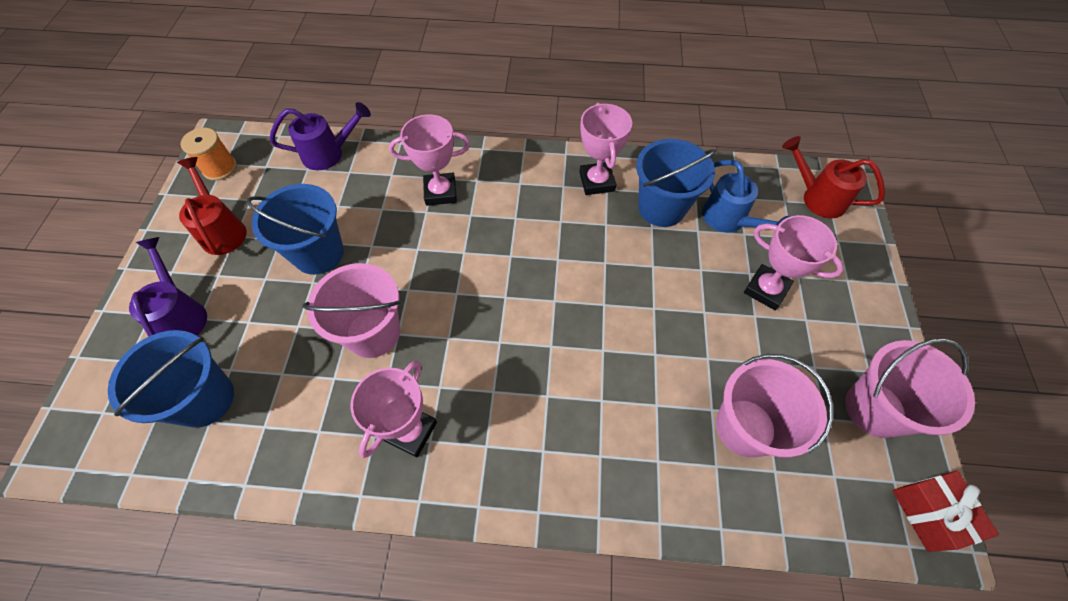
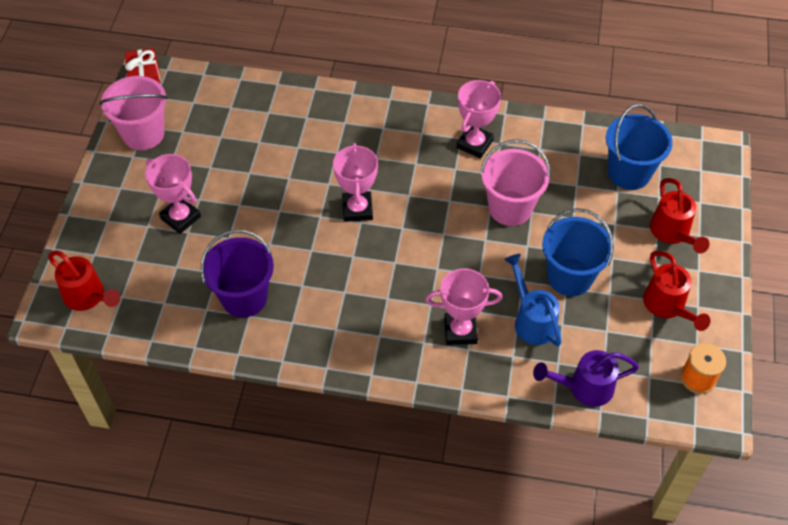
camera: 175 degrees left, 5 degrees down
purple watering can [129,237,207,336] -> red watering can [650,178,710,253]
pink trophy [579,103,632,195] -> pink trophy moved to [333,143,378,222]
blue bucket [636,139,716,227] -> purple bucket [201,230,274,318]
blue watering can [702,160,790,232] -> blue watering can moved to [504,254,562,346]
pink bucket [716,354,834,457] -> none

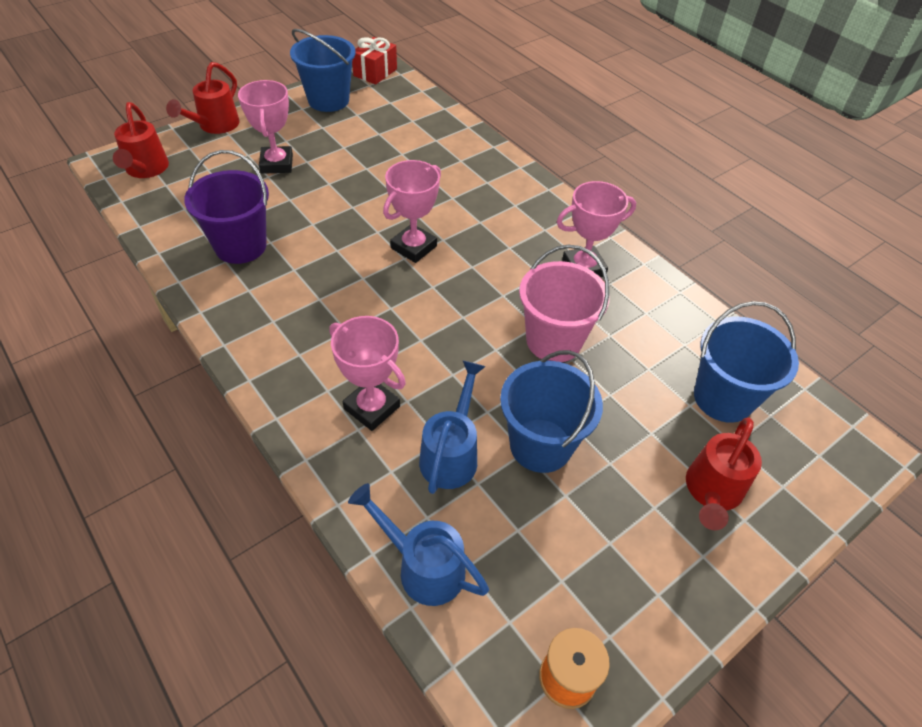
camera: 40 degrees right, 5 degrees down
pink bucket [99,76,167,150] -> blue bucket [290,29,356,112]
purple watering can [533,350,639,407] -> blue watering can [348,483,489,606]
red watering can [643,251,710,331] -> red watering can moved to [166,62,240,134]

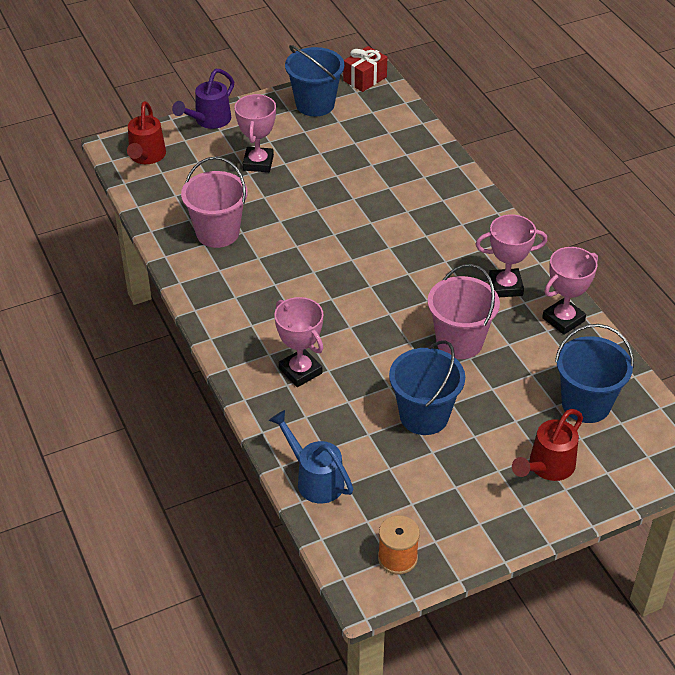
camera: 15 degrees right, 5 degrees down
red watering can [166,62,240,134] -> purple watering can [172,69,234,129]
purple bucket [184,150,269,264] -> pink bucket [181,157,248,248]
pink trophy [383,160,441,263] -> pink trophy moved to [542,247,598,335]
blue watering can [419,361,486,494] -> none

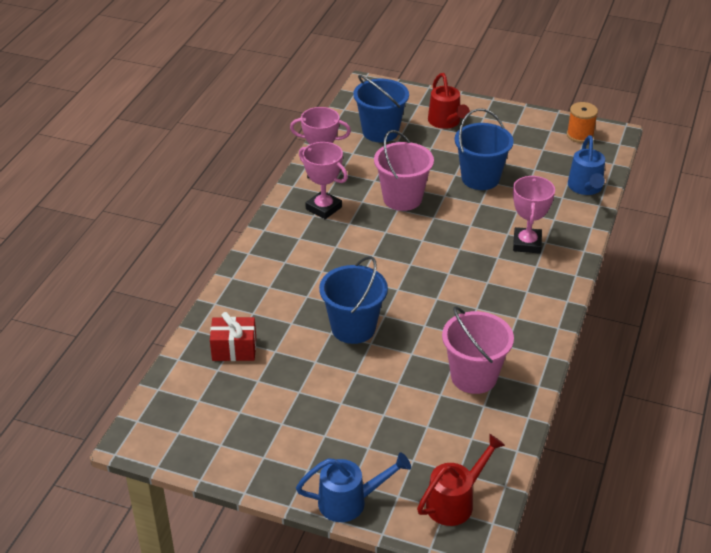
camera: 135 degrees left, 5 degrees down
purple watering can [172,69,234,129] -> blue watering can [296,452,411,522]
pink trophy [235,94,276,172] -> none
blue bucket [285,45,344,116] -> blue bucket moved to [319,256,388,344]
red gift [343,46,387,92] -> red gift moved to [210,312,256,361]
red watering can [512,409,583,481] -> red watering can turned 75 degrees clockwise [428,73,470,129]

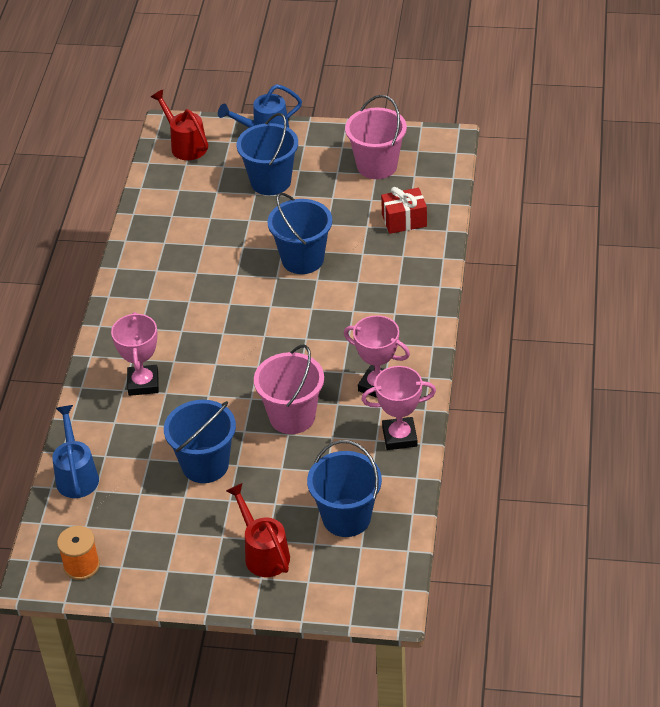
camera: 170 degrees right, 5 degrees up
red watering can [417,434,505,526] -> red watering can turned 105 degrees clockwise [151,90,208,160]
pink bucket [442,306,514,394] -> pink bucket moved to [345,95,407,179]
none -> blue bucket [237,113,298,195]

